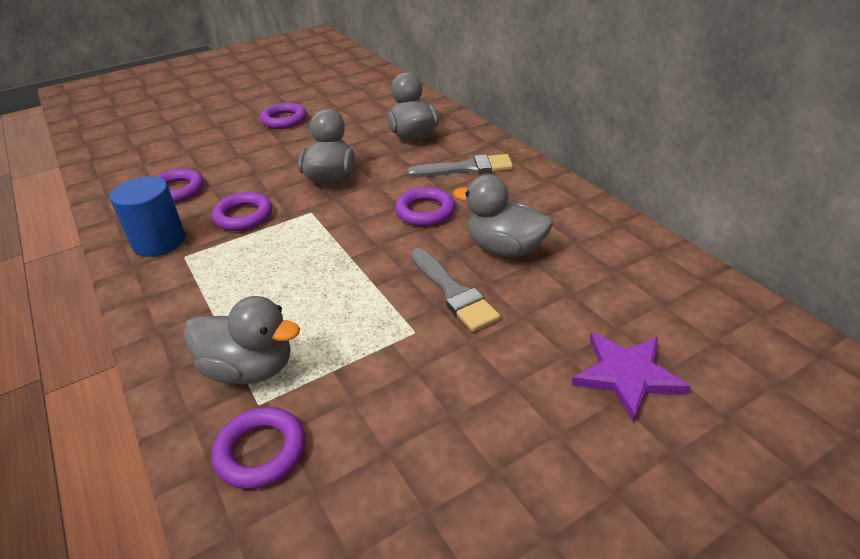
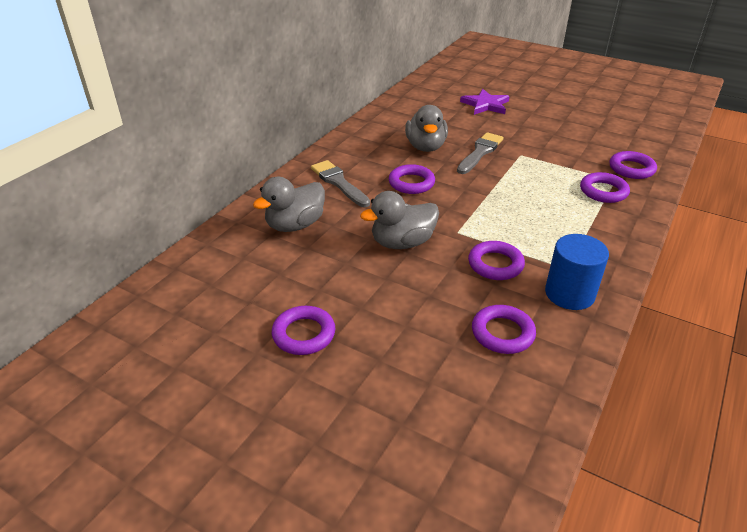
camera: 120 degrees left, 0 degrees up
grey duck [183,296,300,384] -> purple ring [580,172,630,203]

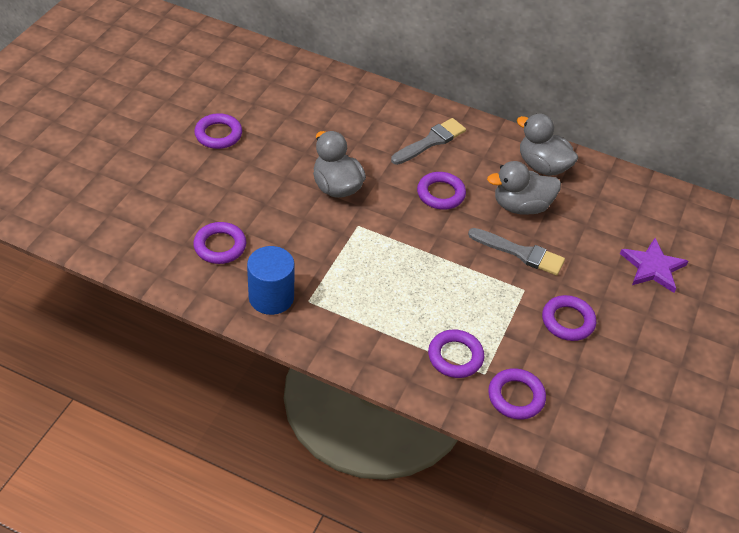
camera: 80 degrees right, 10 degrees up
grey duck [253,177,325,232] -> grey duck moved to [517,114,578,176]
purple ring [468,241,525,280] -> purple ring moved to [542,295,596,341]

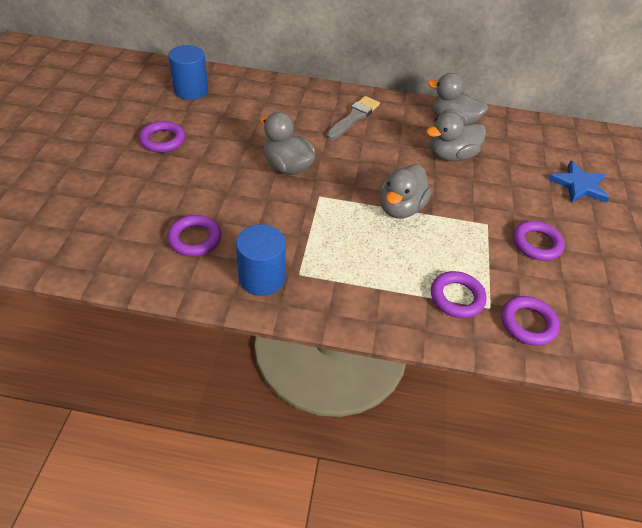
camera: 15 degrees left, 0 degrees up
purple ring [417,172,466,210] -> none
grey brush [468,228,565,275] -> none
purple star [620,238,688,293] -> blue star [548,161,609,203]
none -> blue cylinder [168,45,208,100]
none -> grey duck [380,164,432,218]

